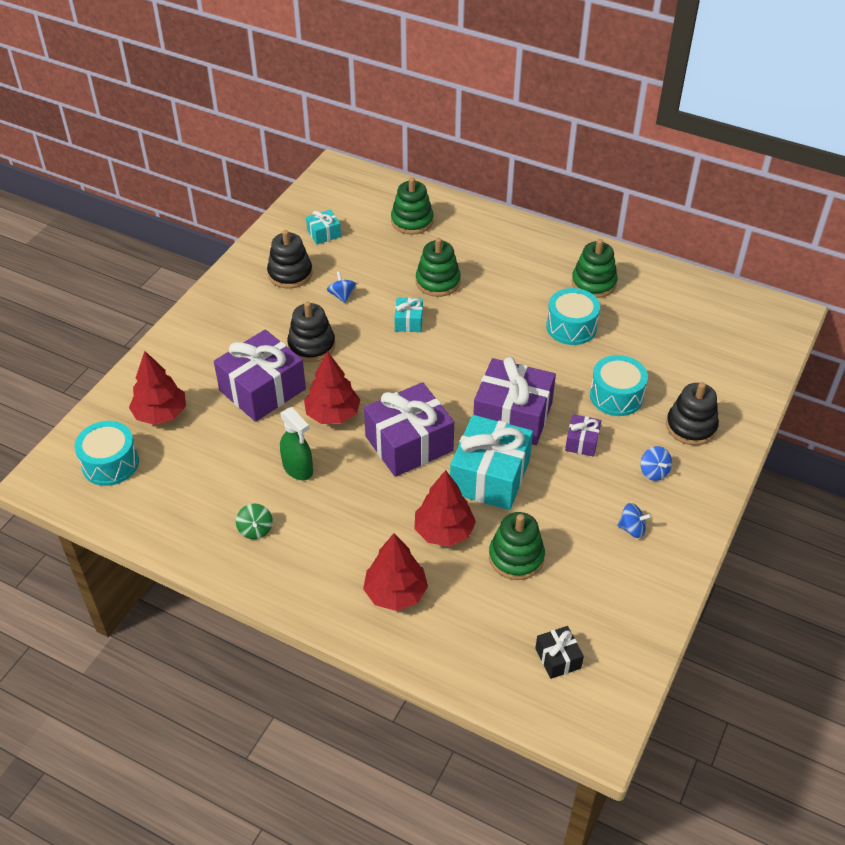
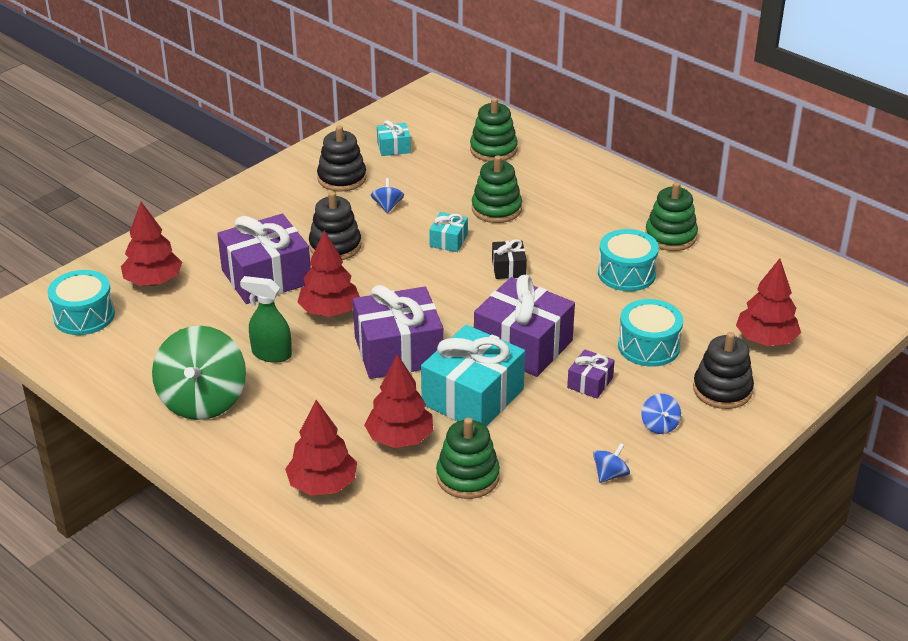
camera: 15 degrees right, 10 degrees down
green spinning top [236,504,273,539] -> green spinning top [152,326,246,420], size x2.35
green spray bottle [280,407,313,480] -> green spray bottle turned 135 degrees clockwise [240,276,292,363]
black gift [535,626,584,679] -> black gift moved to [492,239,527,279]
blue spinning top [618,503,652,538] -> blue spinning top turned 75 degrees counterclockwise [593,443,630,483]
none -> red tree [736,258,801,346]

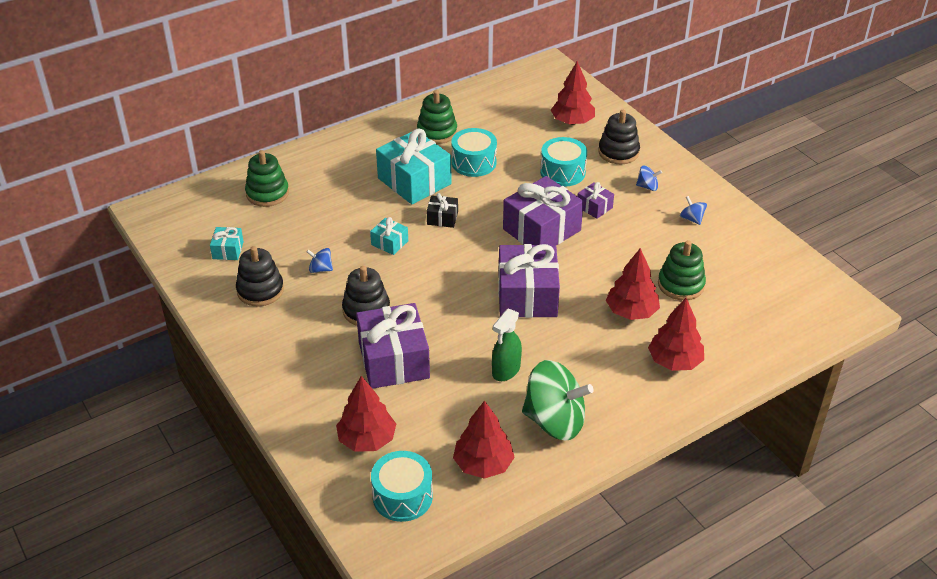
camera: 75 degrees left, 5 degrees up
red tree [297,230,360,317] -> red tree moved to [453,400,515,479]
turquoise gift [421,325,525,426] -> turquoise gift moved to [376,129,452,205]
green stacking toy [472,155,522,223] -> none

